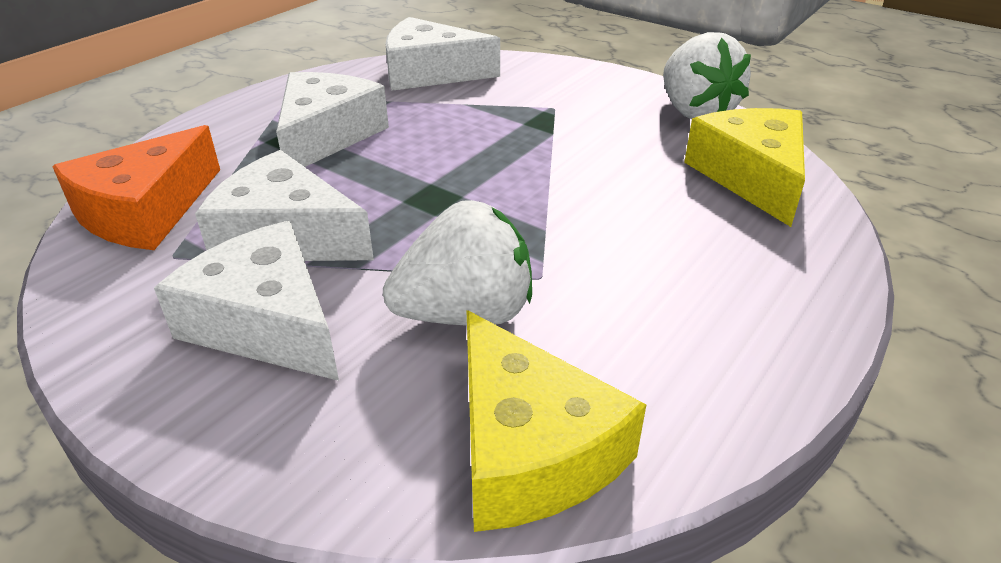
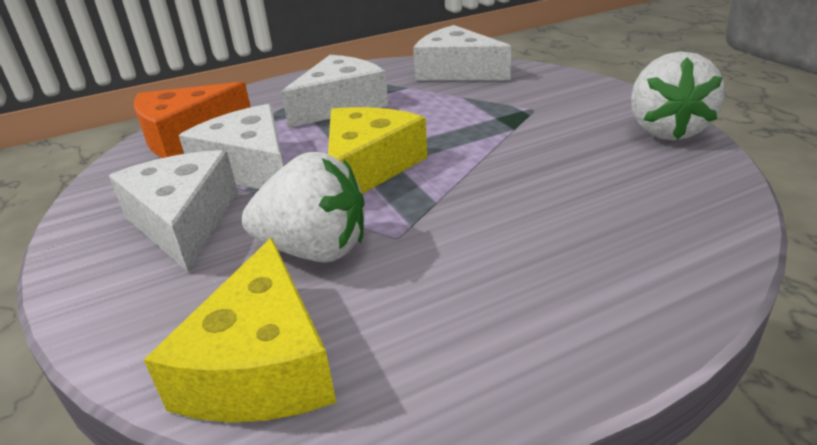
camera: 30 degrees right, 5 degrees down
yellow cheese [684,108,805,227] -> yellow cheese moved to [328,107,428,194]

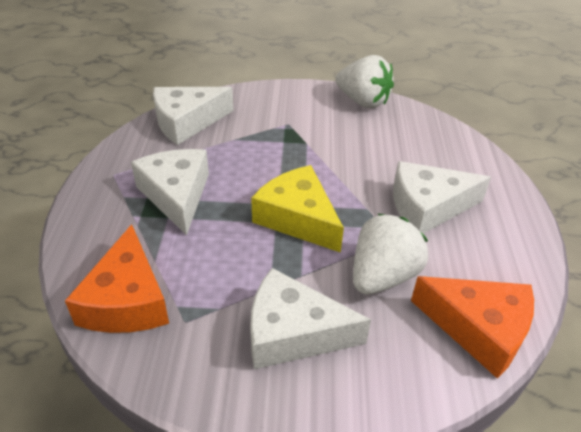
camera: 65 degrees left, 10 degrees up
yellow cheese [144,238,336,423] -> orange cheese [411,276,534,379]
white cheese [179,104,284,189] -> white cheese moved to [393,161,491,234]

